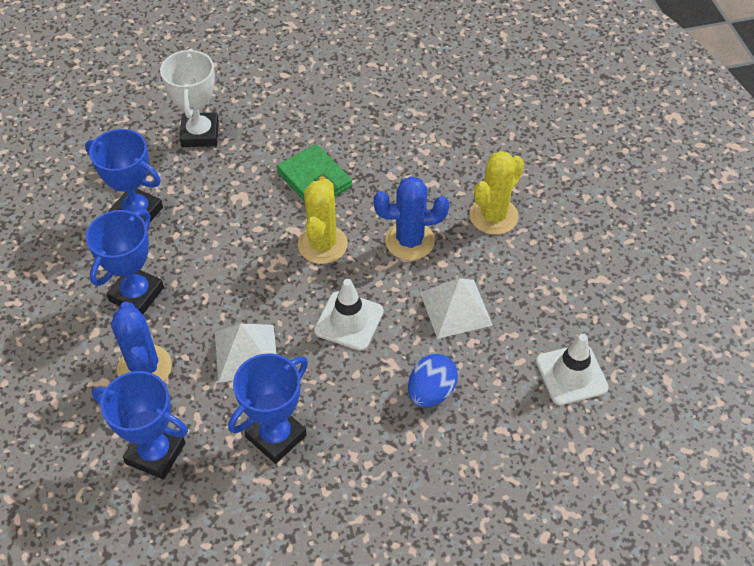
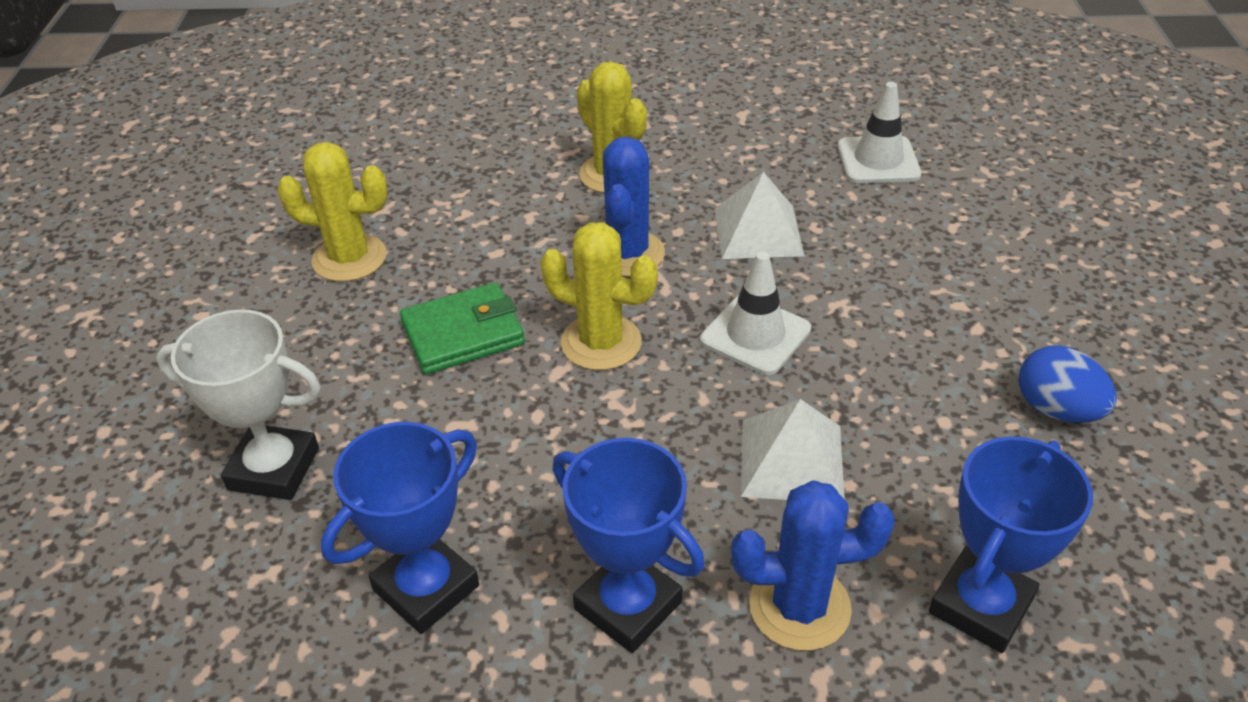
camera: 75 degrees left, 10 degrees down
blue trophy [228,353,308,464] -> none
blue egg [408,354,458,407] -> blue egg moved to [1019,345,1116,423]
none -> yellow cactus [277,142,388,282]

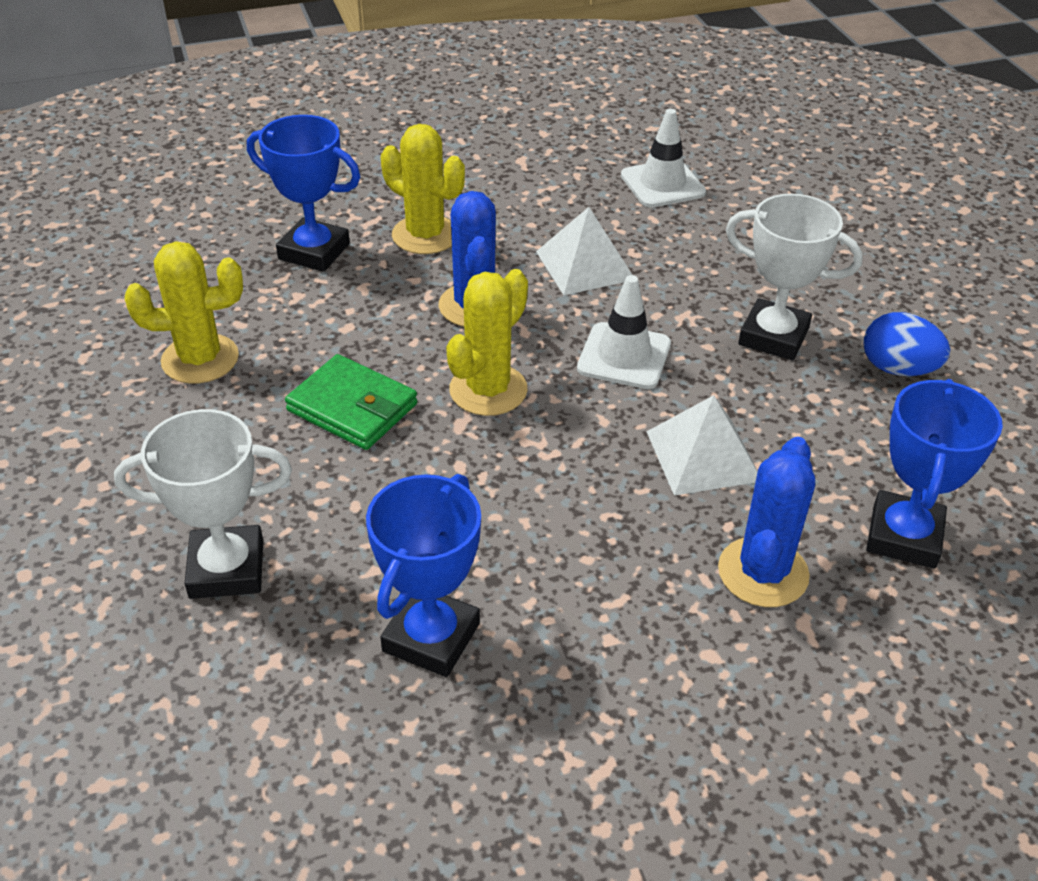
camera: 20 degrees left, 0 degrees up
green wallet [400,282,525,374] -> green wallet turned 75 degrees clockwise [285,354,417,450]
yellow cactus [540,222,658,370] -> yellow cactus turned 60 degrees counterclockwise [446,269,528,416]
blue trophy [552,438,705,653] -> blue trophy moved to [247,115,360,272]
blue cactus [731,480,895,651] -> blue cactus turned 45 degrees counterclockwise [718,437,815,607]
none -> white trophy [726,194,863,360]

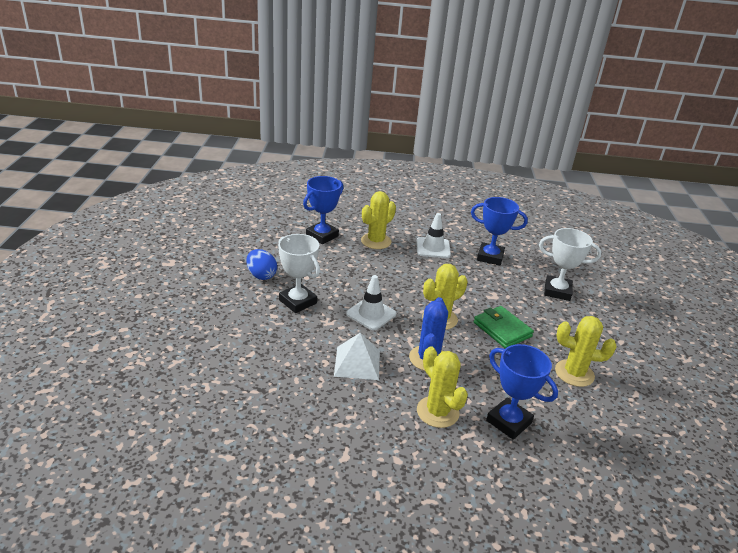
camera: 160 degrees left, 10 degrees down
blue trophy [366,474,481,677] -> blue trophy turned 60 degrees clockwise [471,197,528,266]
white traffic cone [621,109,706,208] -> white traffic cone moved to [417,213,451,258]
white pyramid [646,395,758,496] -> none
blue cactus [718,437,815,607] -> yellow cactus [361,191,396,249]

